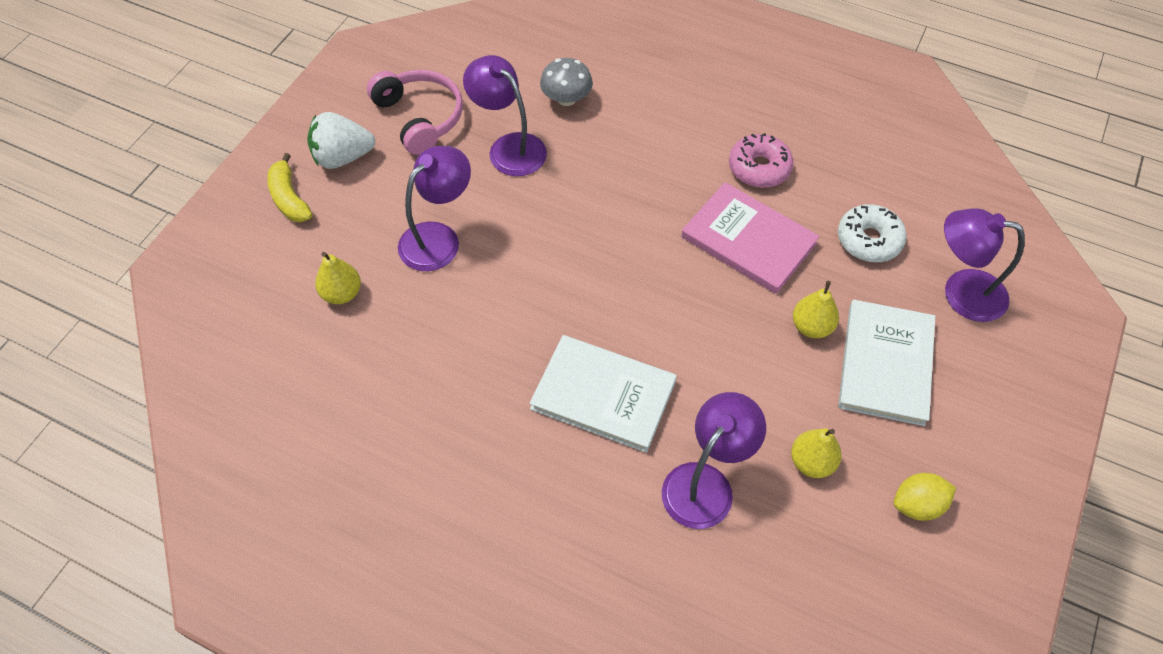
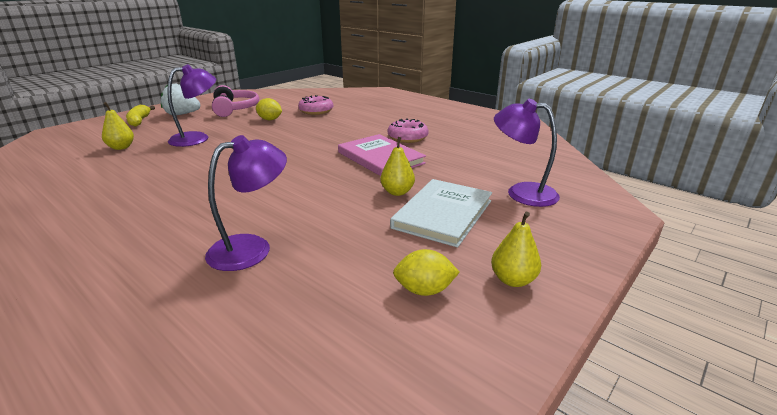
camera: 15 degrees right, 30 degrees down
purple lamp [463,55,547,176] -> yellow lemon [256,98,282,120]
white book [529,335,677,453] -> none
grey mushroom [540,58,593,106] -> pink donut [298,95,333,115]
yellow pear [791,428,842,478] -> yellow pear moved to [491,212,541,287]
white donut [838,204,907,262] -> none

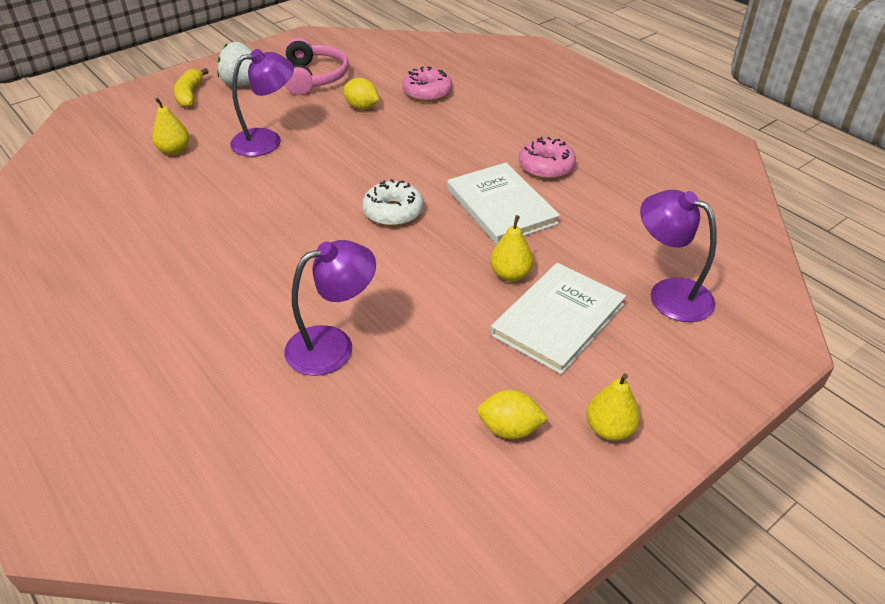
camera: 10 degrees right, 15 degrees up
pink book [338,134,426,176] -> white book [447,163,560,245]
none -> white donut [362,179,424,226]

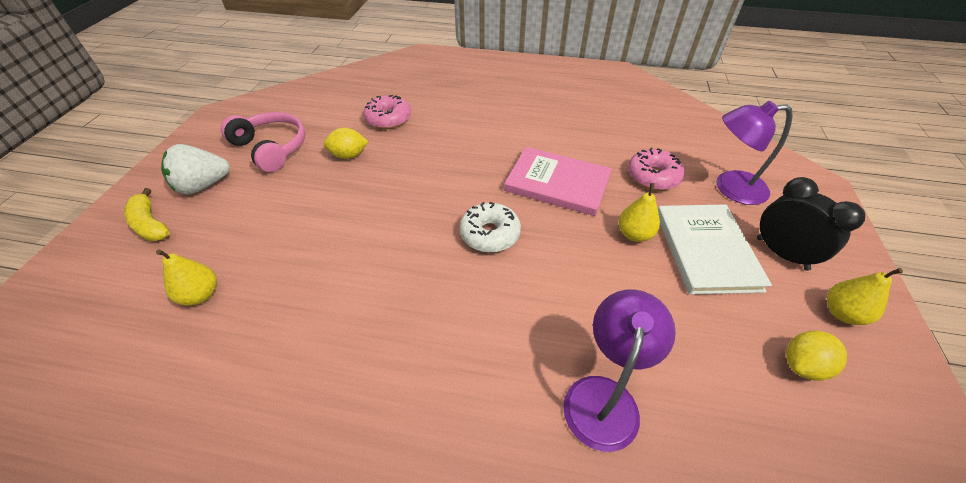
camera: 40 degrees left, 5 degrees up
purple lamp [230,49,294,157] -> none
white book [447,163,560,245] -> pink book [504,147,612,216]
pink donut [519,137,576,179] -> pink donut moved to [628,148,685,190]
none -> black clock [757,177,865,271]

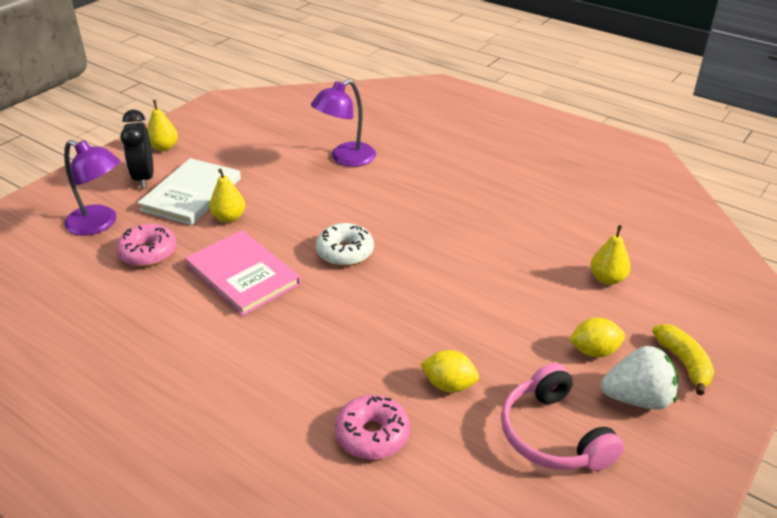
camera: 155 degrees left, 10 degrees down
yellow lemon [786,331,847,381] -> yellow lemon moved to [569,318,625,357]

